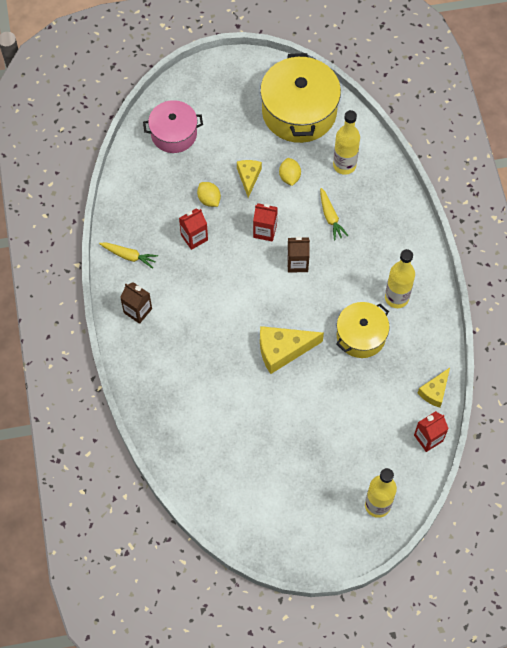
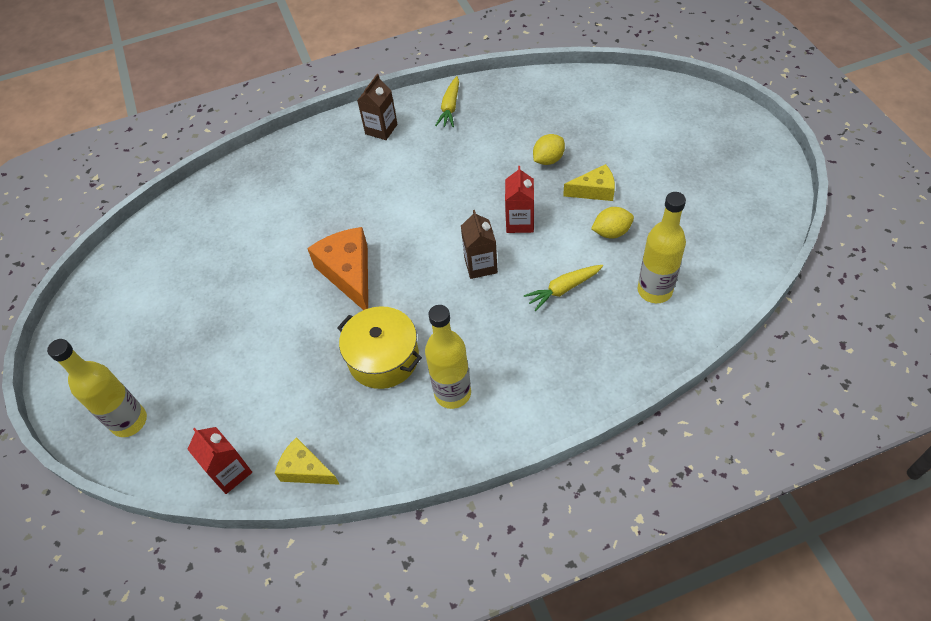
camera: 85 degrees right, 10 degrees down
pink pot [143,100,203,153] -> none
red carton [179,208,208,250] -> none
yellow pot [260,53,341,143] -> none
yellow cheese [260,326,324,374] -> orange cheese [307,227,368,310]

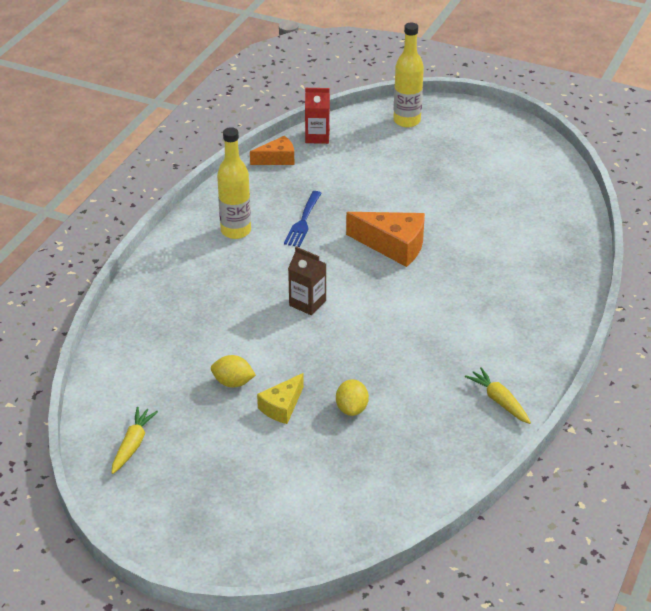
camera: 130 degrees right, 15 degrees down
yellow cheese [275,437,340,485] -> orange cheese [250,136,294,165]
yellow pot [337,306,422,389] -> blue fork [284,191,321,247]
brown carton [357,74,398,140] -> none
red carton [505,166,534,233] -> none
yellow carrot [524,265,603,311] -> yellow carrot moved to [112,407,158,474]
yellow lemon [591,207,634,239] -> yellow lemon turned 75 degrees clockwise [211,355,256,388]
yellow bottle [638,192,686,303] -> none

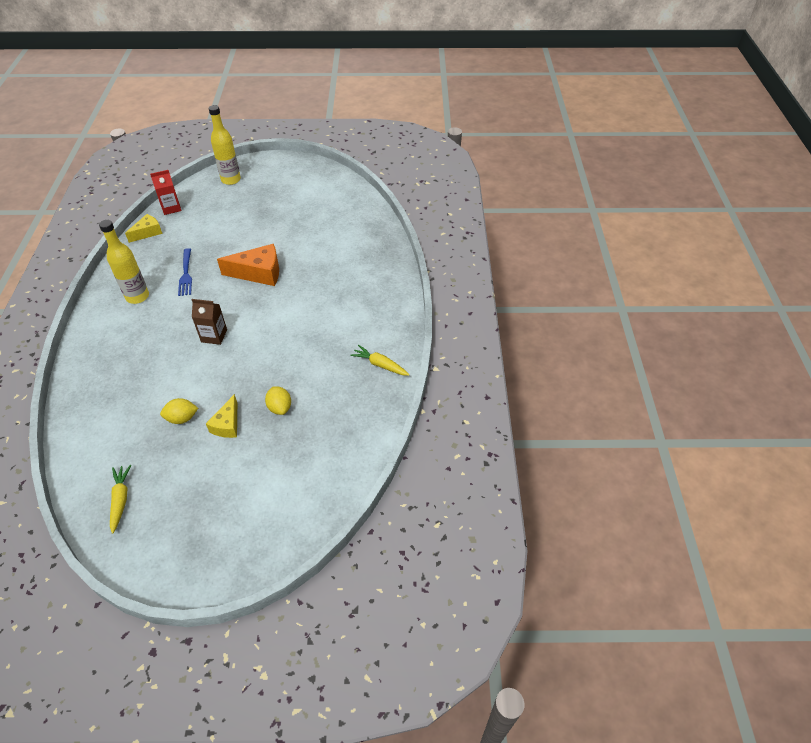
camera: 25 degrees left, 10 degrees up
orange cheese [250,136,294,165] -> yellow cheese [125,214,163,243]

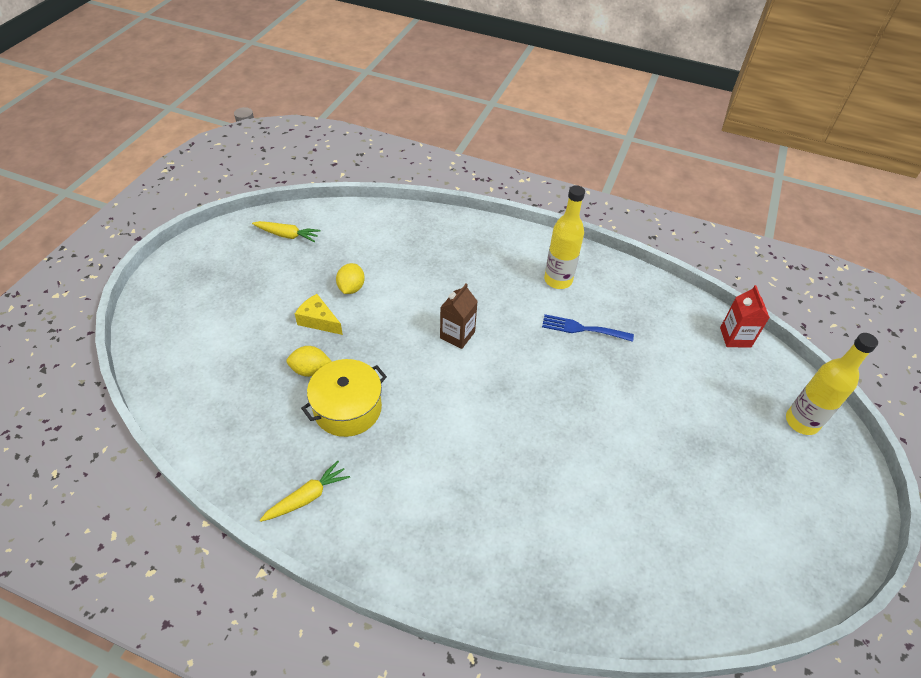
camera: 110 degrees right, 0 degrees up
yellow cheese [125,214,163,243] -> none
orange cheese [217,244,279,286] -> none
none -> yellow pot [301,359,387,437]

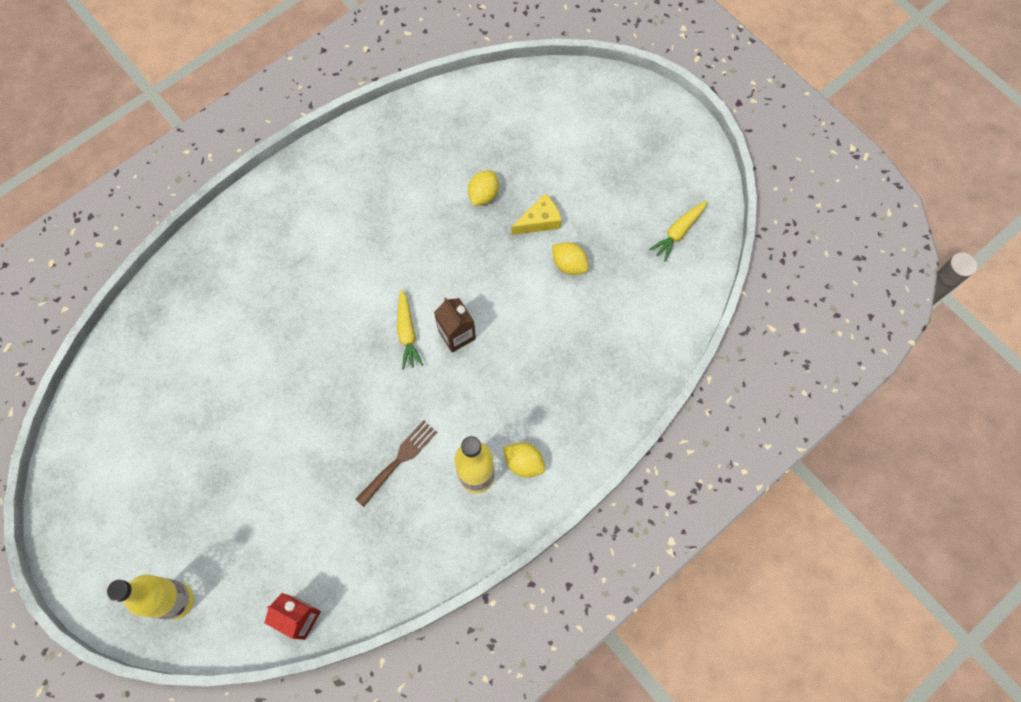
camera: 120 degrees right, 20 degrees up
yellow carrot [260,461,350,522] -> yellow carrot moved to [397,290,424,370]
yellow pot [301,359,387,437] -> none
blue fork [542,314,634,342] -> brown fork [355,420,437,507]
none -> yellow lemon [503,443,545,477]

